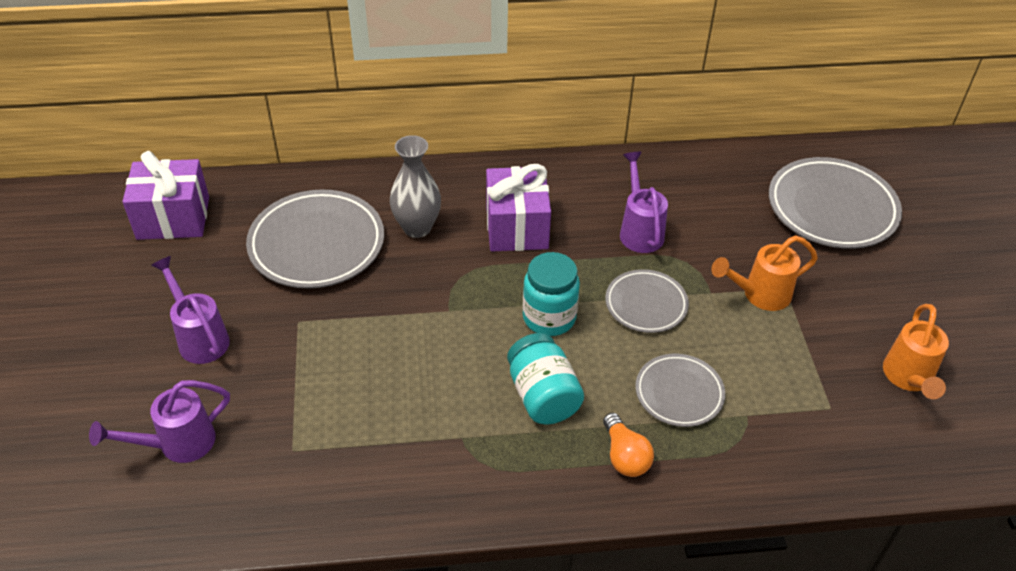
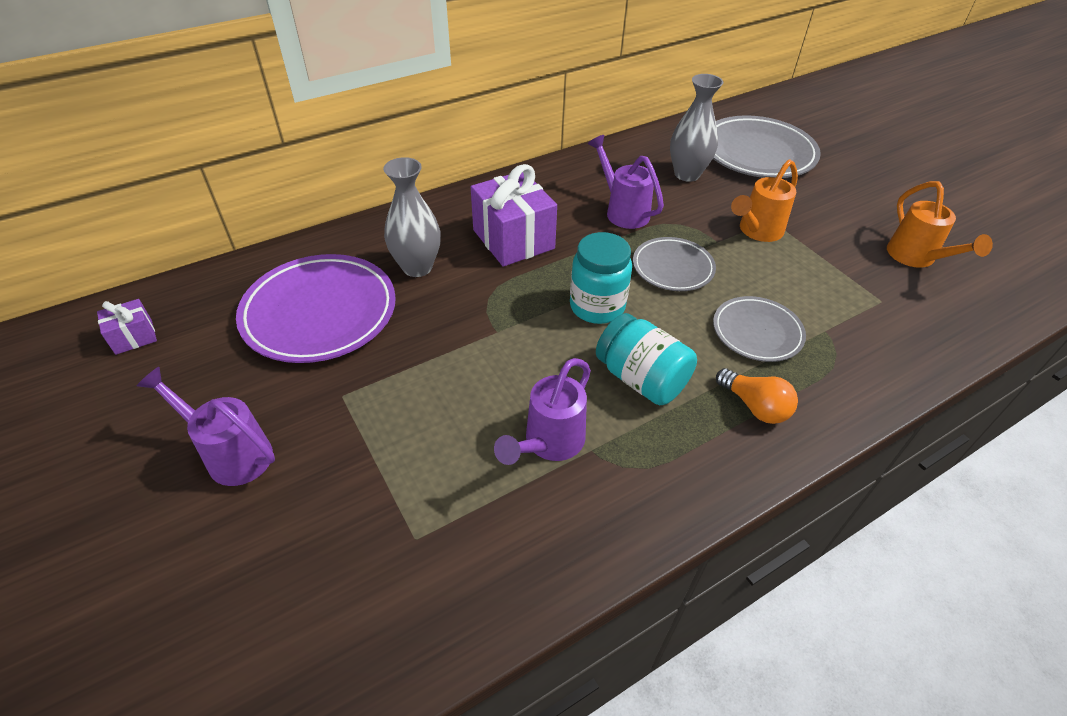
camera: 25 degrees left, 0 degrees up
purple watering can [89,380,230,463] -> purple watering can moved to [494,358,591,465]
purple gift [122,151,209,240] -> purple gift [97,299,157,355], size x0.50
grey plate [246,189,384,288] -> purple plate [236,254,396,363]
none -> grey vase [670,74,724,182]

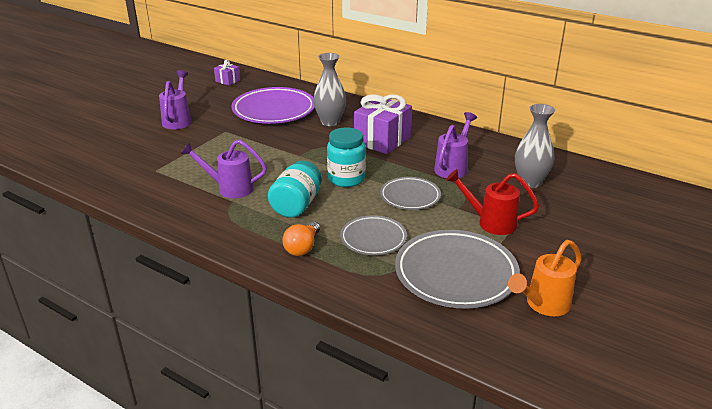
camera: 65 degrees right, 15 degrees down
grey plate [713,115,821,178] -> grey plate moved to [395,230,520,309]
orange watering can [731,159,798,242] -> red watering can [446,169,539,235]

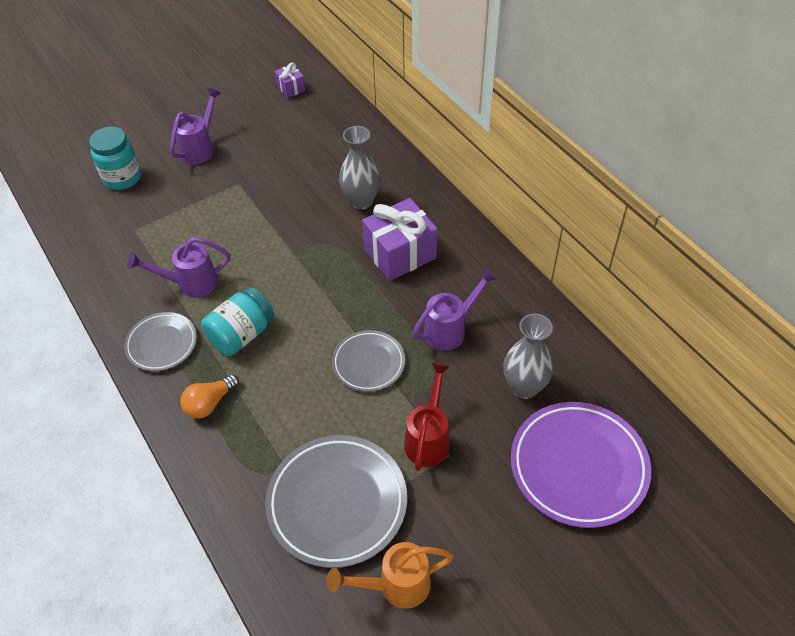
camera: 25 degrees right, 20 degrees up
purple watering can [180,140,267,198] -> purple watering can turned 45 degrees counterclockwise [127,237,231,298]
purple plate [231,87,315,124] -> purple plate moved to [511,402,651,528]
turquoise jar [327,127,366,187] -> turquoise jar moved to [89,127,141,190]
grey plate [340,215,407,255] -> grey plate moved to [124,312,197,371]
red watering can [446,169,539,235] -> red watering can turned 60 degrees clockwise [404,362,450,471]

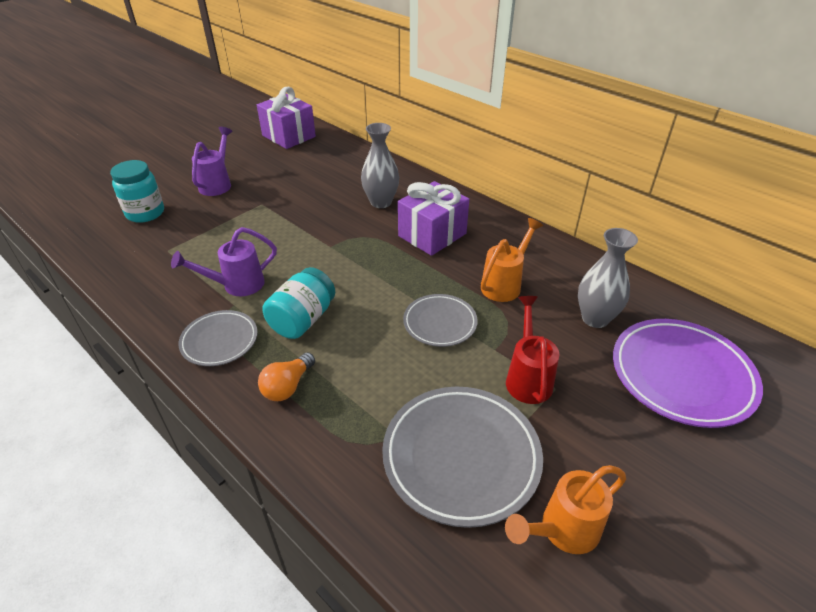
camera: 15 degrees left, 10 degrees down
purple gift [275,63,306,98] -> purple gift [257,86,316,149], size x2.01
purple watering can [412,268,497,351] -> orange watering can [481,218,543,302]

